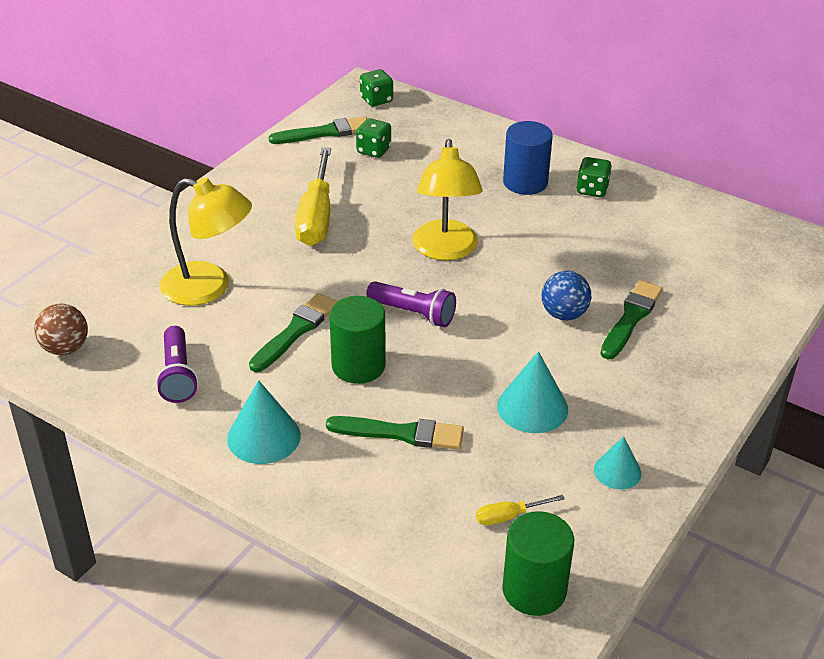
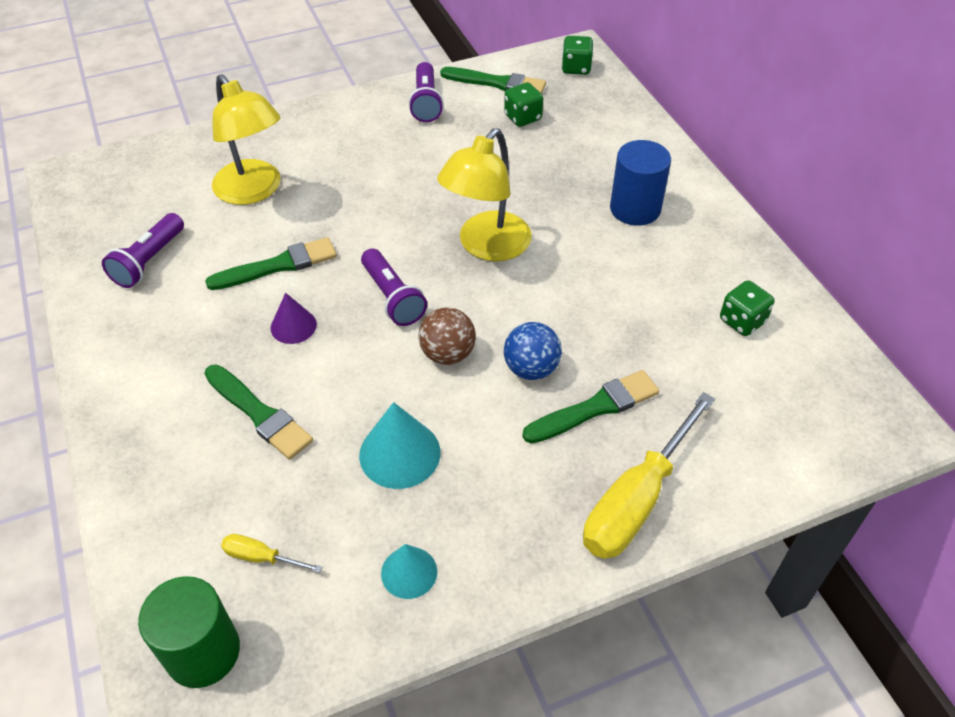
camera: 35 degrees right, 10 degrees up
brown ball [34,304,88,355] -> brown ball moved to [418,308,476,365]
turquoise cone [227,380,301,464] -> none
yellow screwdriver [295,147,331,246] -> yellow screwdriver moved to [583,392,715,559]
green cylinder [329,296,386,384] -> purple cone [271,293,317,344]
green dice [577,157,612,197] -> green dice moved to [720,280,774,336]
none -> purple flashlight [408,62,444,122]

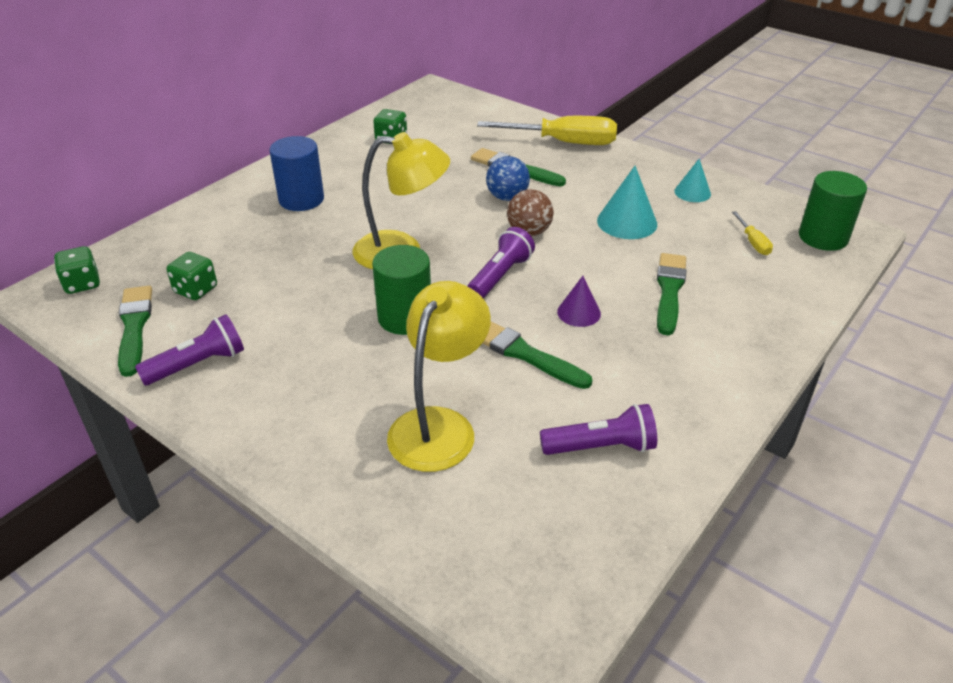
camera: 120 degrees left, 10 degrees down
none -> green cylinder [372,245,431,335]

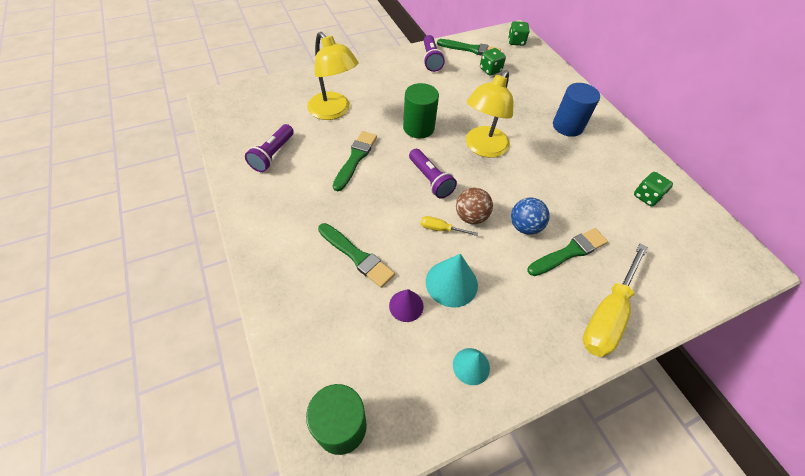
camera: 115 degrees right, 15 degrees up
green brush [482,322,592,389] -> green brush turned 45 degrees counterclockwise [333,131,377,191]
purple cone [557,276,601,327] -> purple cone moved to [389,289,423,322]
yellow screwdriver [732,211,773,255] -> yellow screwdriver moved to [421,216,478,236]

